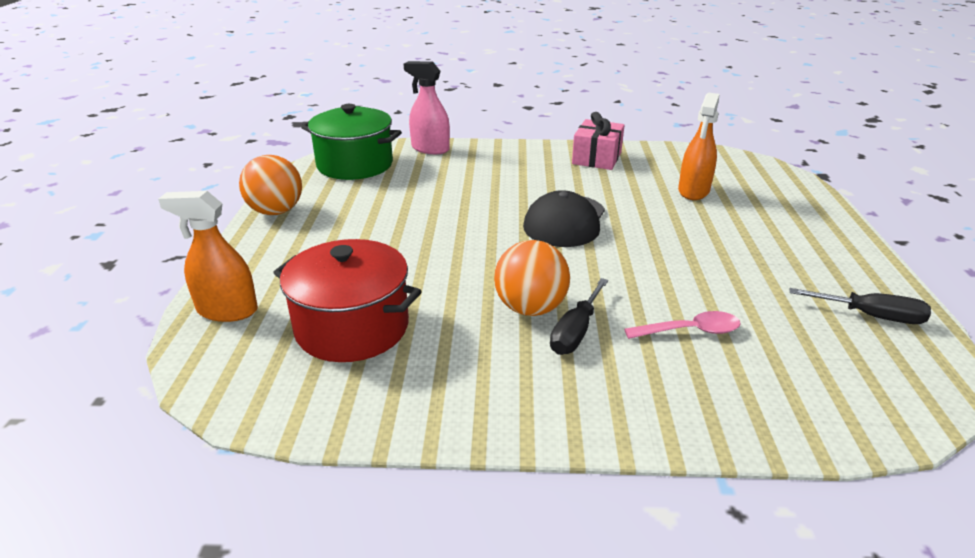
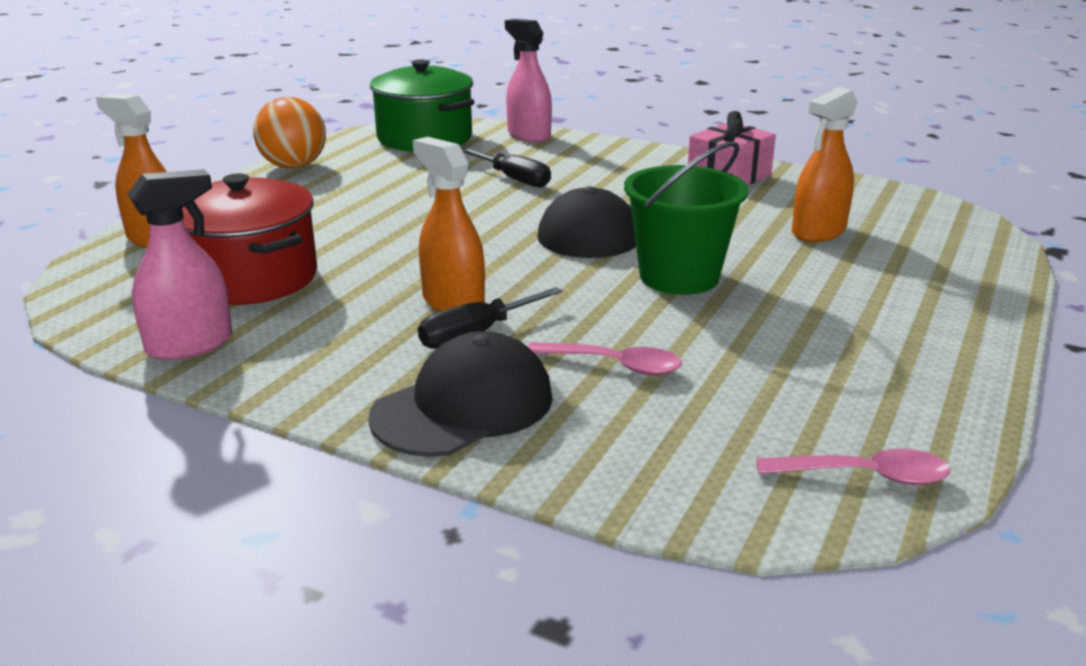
camera: 25 degrees right, 5 degrees down
orange ball [494,240,570,316] -> orange spray bottle [413,137,485,312]
black screwdriver [790,288,931,324] -> black screwdriver moved to [462,148,551,187]
none -> pink spray bottle [127,169,232,360]
none -> black cap [368,331,553,457]
none -> green bucket [624,141,749,295]
none -> pink spoon [756,449,950,485]

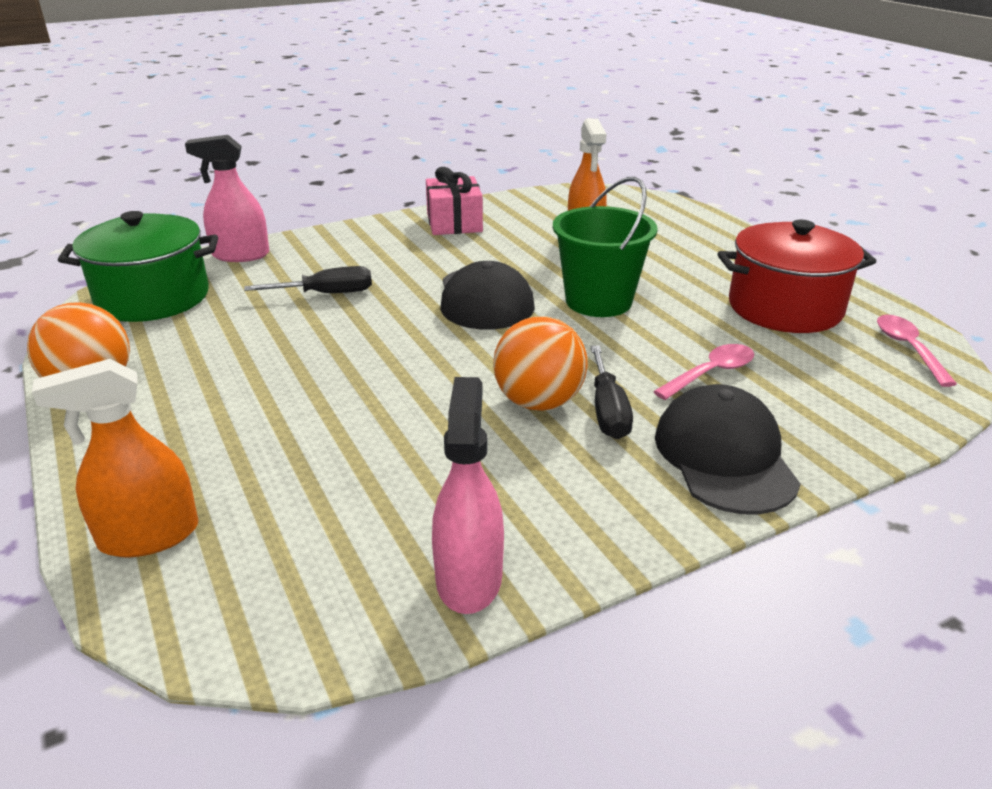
camera: 55 degrees left, 5 degrees up
red pot [182,173,317,305] -> red pot moved to [717,220,877,333]
orange spray bottle [413,137,485,312] -> orange ball [493,316,588,411]
pink spoon [756,449,950,485] -> pink spoon turned 45 degrees counterclockwise [877,315,957,387]

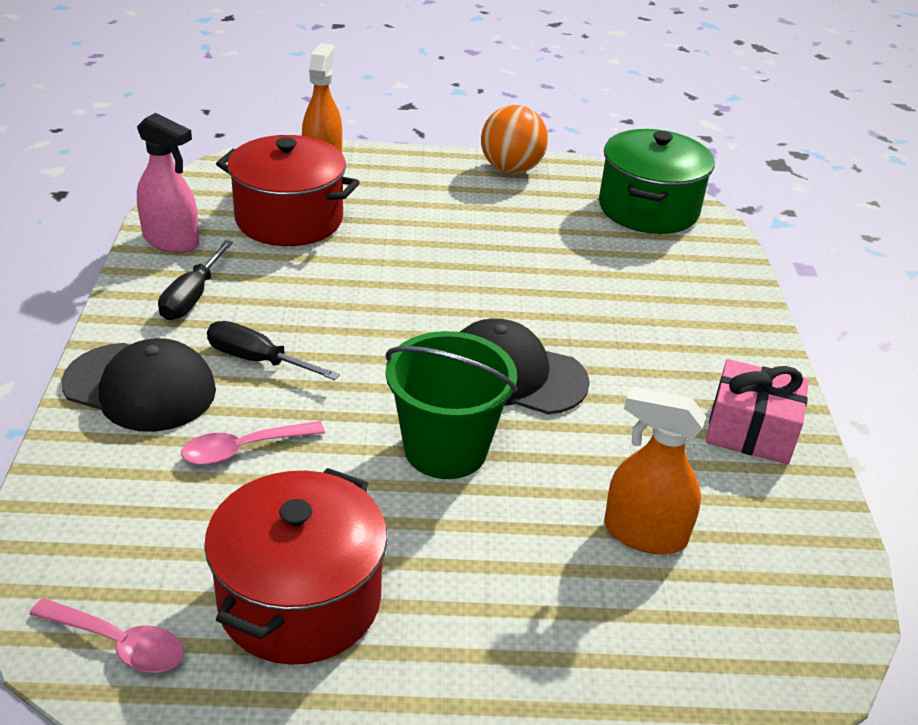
camera: 115 degrees right, 5 degrees up
pink spray bottle [185,135,269,262] -> none
black screwdriver [244,266,372,293] -> black screwdriver moved to [158,240,233,320]
orange ball [493,316,588,411] -> none
pink spoon [653,344,754,400] -> pink spoon turned 75 degrees clockwise [181,421,325,465]
none -> red pot [216,135,360,246]

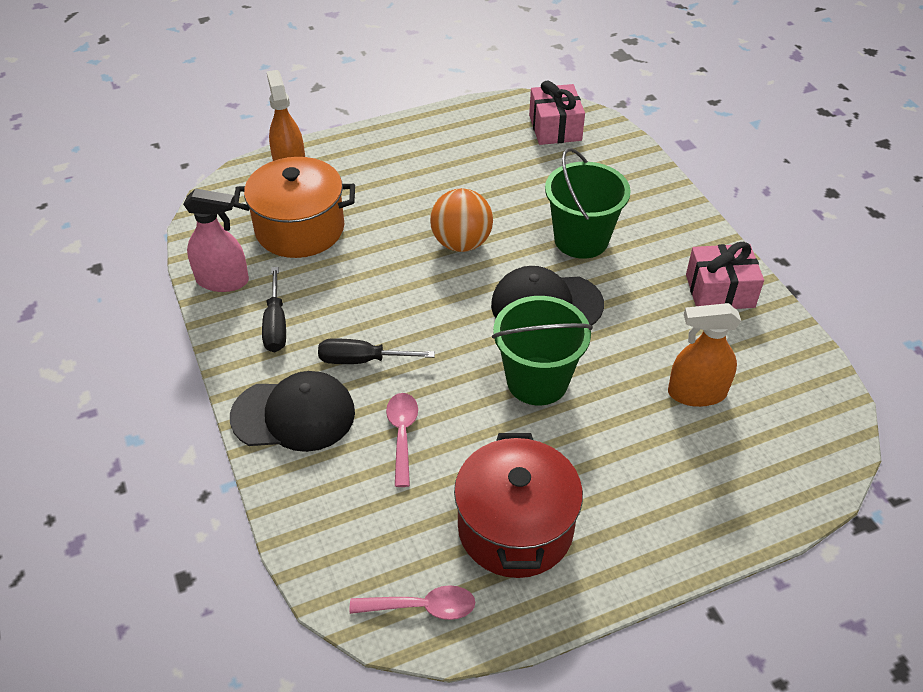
camera: 20 degrees left, 10 degrees up
pink spoon [181,421,325,465] -> pink spoon turned 135 degrees clockwise [386,393,418,487]
red pot [216,135,360,246] -> orange pot [233,157,355,258]
orange ball [481,105,548,174] -> orange ball moved to [430,188,493,252]
green pot [599,129,715,234] -> pink gift [529,81,585,145]
none -> green bucket [545,148,631,259]

